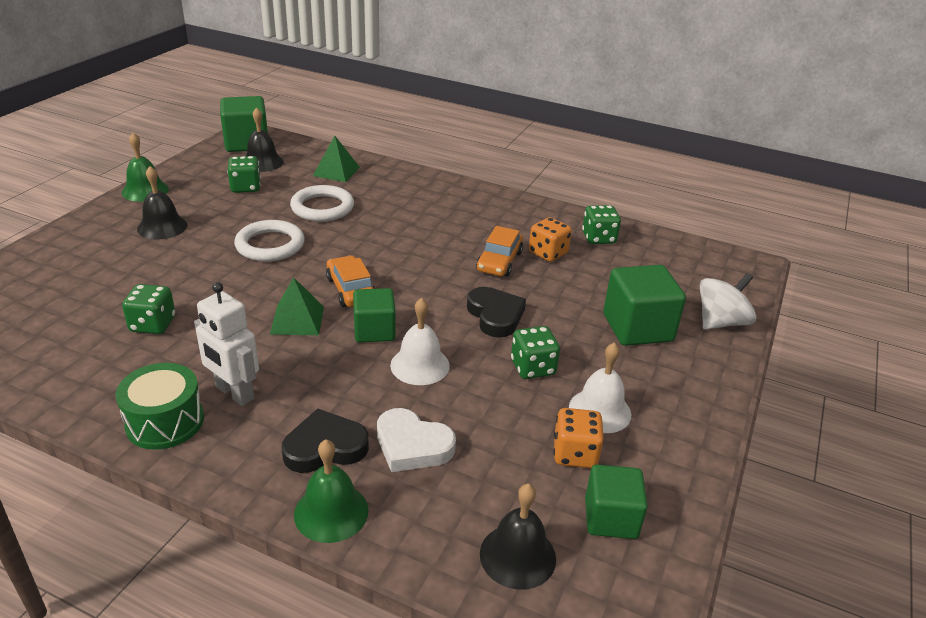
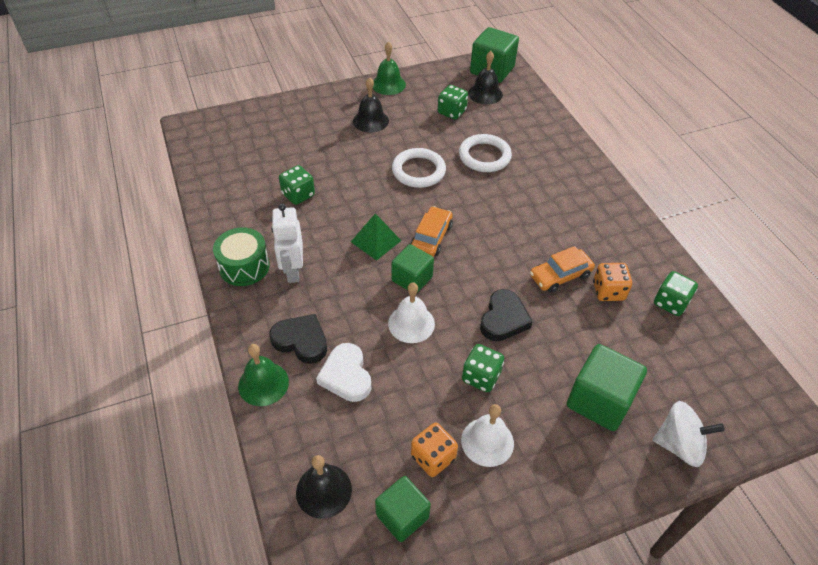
camera: 45 degrees right, 15 degrees up
green pyramid [313,136,360,182] -> none

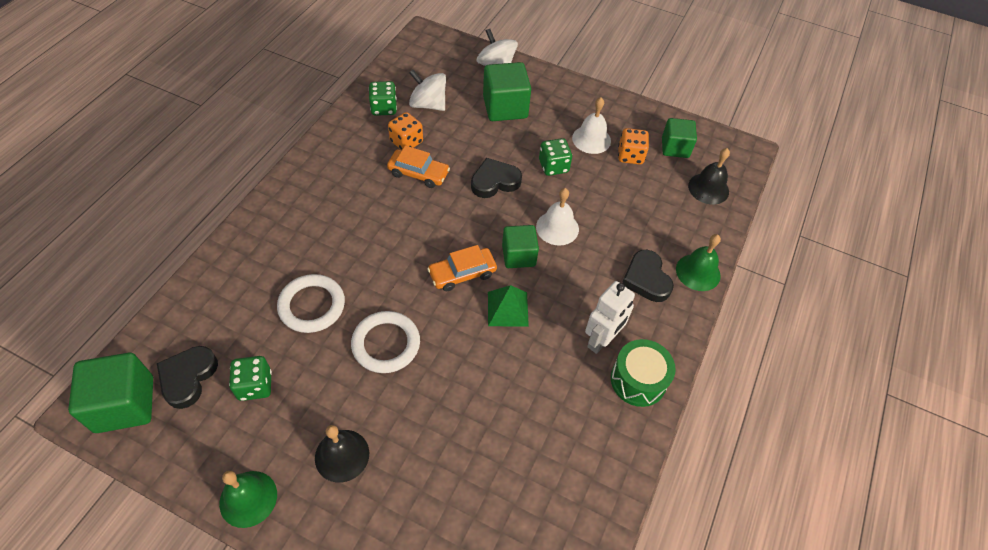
camera: 135 degrees left, 5 degrees up
green dice [279,165,315,205] -> none
white heart [316,343,371,402] -> none
black bell [468,51,503,105] -> black heart [157,346,218,409]
none -> white spinning top [409,69,446,111]

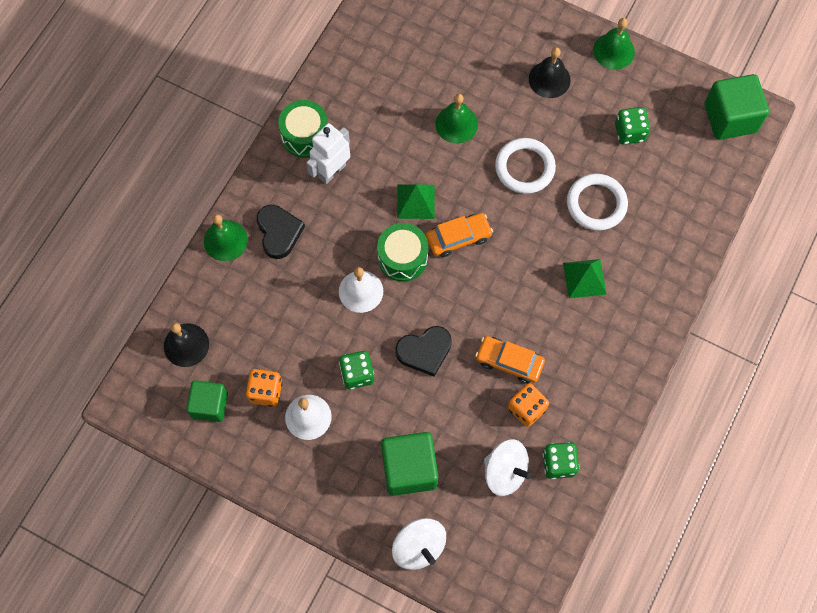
camera: 175 degrees left, 15 degrees up
black heart [157,346,218,409] -> none
green cube [502,225,539,268] -> green drum [377,223,428,282]
none -> green bell [435,94,478,143]
none -> green pyramid [563,259,607,298]

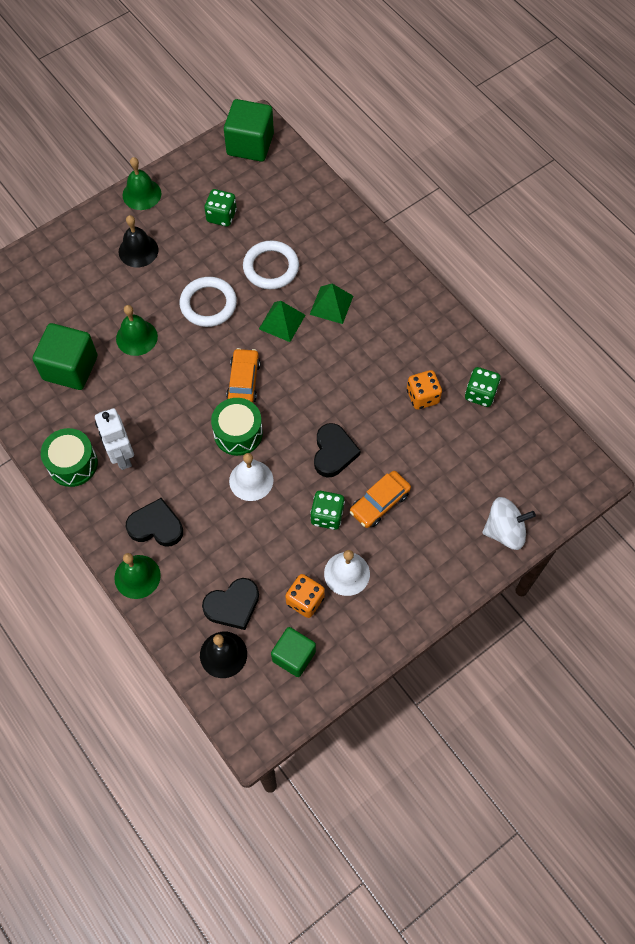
camera: 65 degrees left, 5 degrees down
green cube [381,432,439,496] -> green cube moved to [33,323,97,390]
green pyramid [397,184,435,219] -> green pyramid moved to [259,301,305,342]
orange car [475,336,545,384] -> orange car moved to [350,471,411,528]
white spinning top [484,439,532,496] -> none
none -> black heart [202,578,259,630]

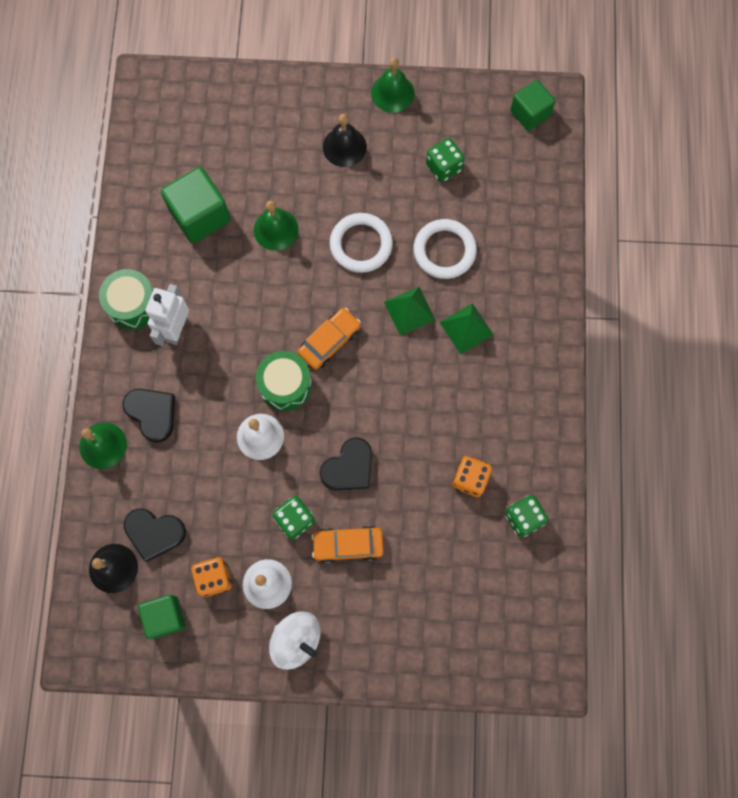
camera: 40 degrees right, 10 degrees up
green cube [224,99,274,162] -> green cube [510,80,555,131], size x0.66
white spinning top [482,497,536,550] -> white spinning top moved to [269,611,320,670]

